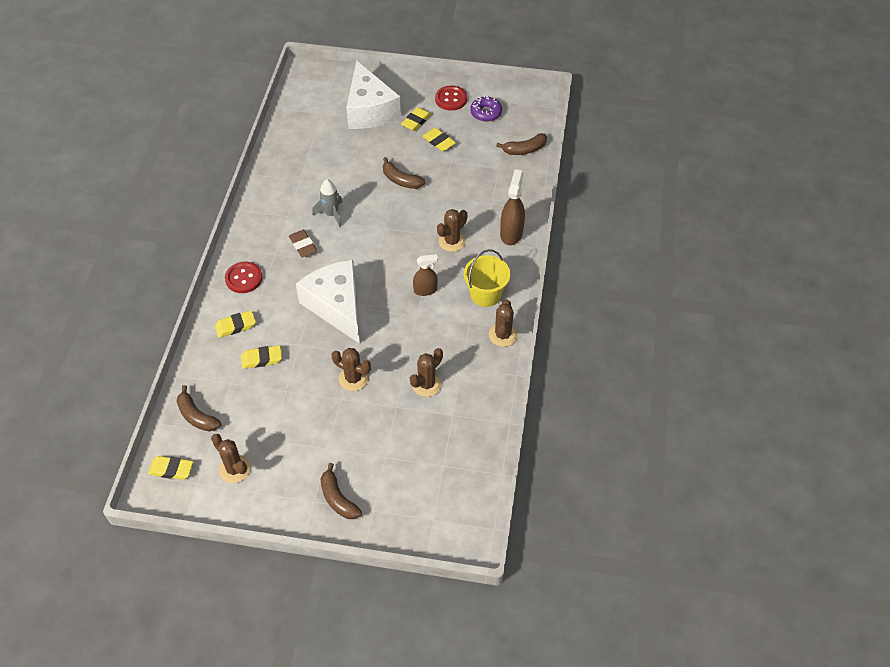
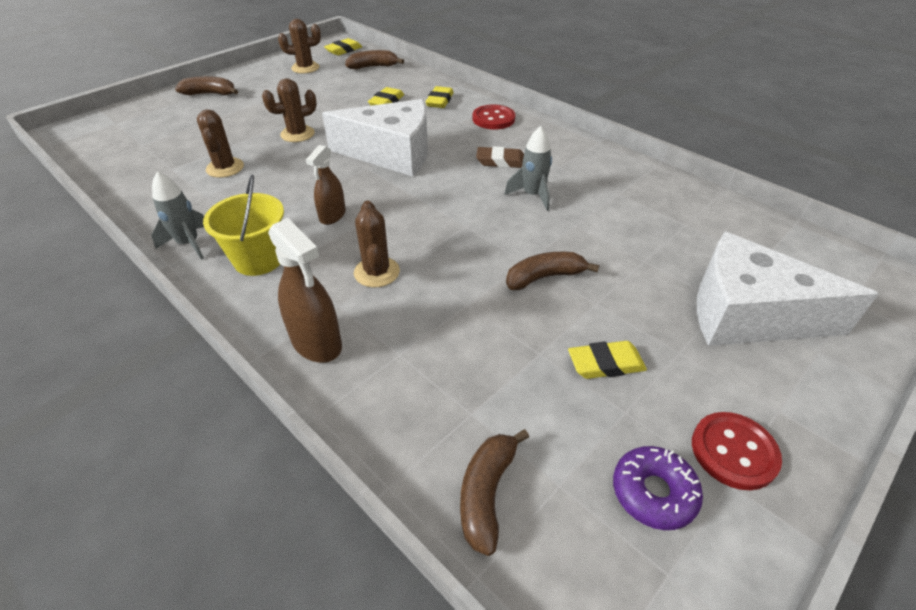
camera: 125 degrees right, 10 degrees down
yellow eraser [401,107,431,131] -> none
brown cactus [489,299,518,347] -> grey rocket [151,172,204,260]

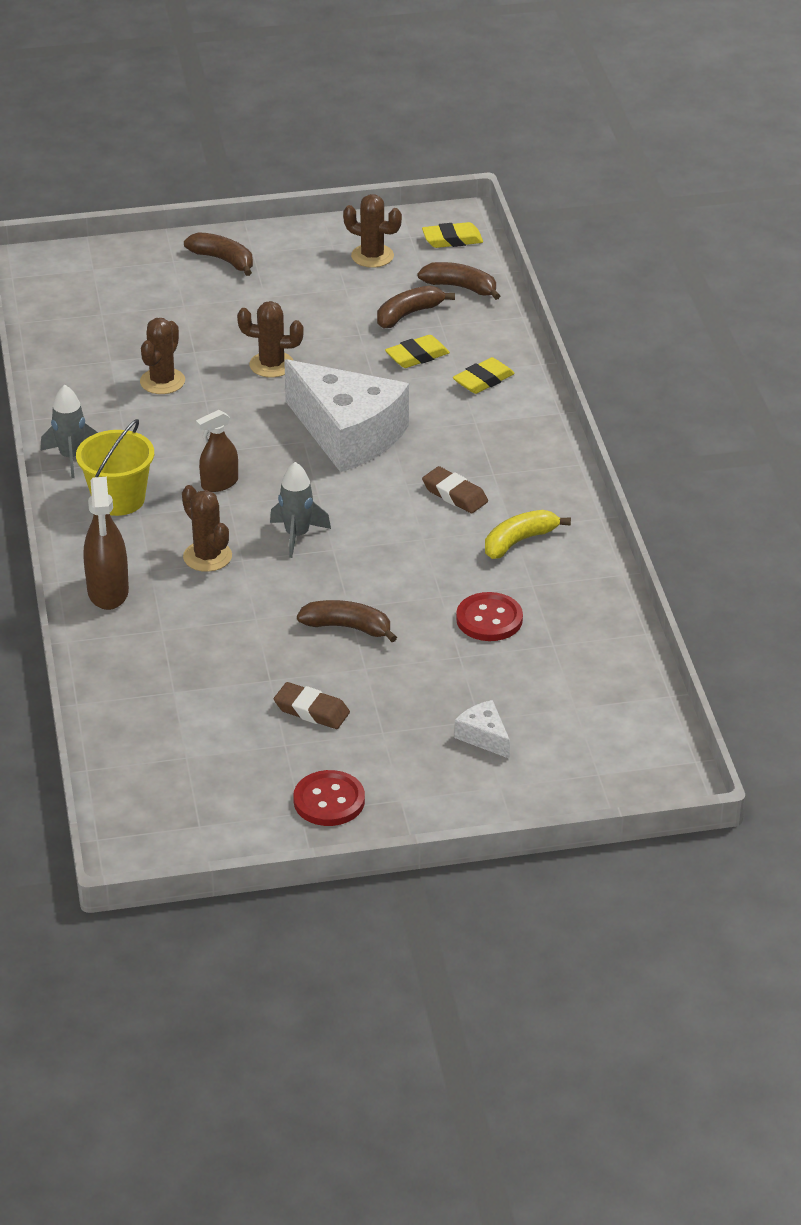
camera: 35 degrees right, 5 degrees down
brown cactus [354,201,400,287] -> brown cactus turned 60 degrees counterclockwise [182,485,232,572]
brown banana [460,429,529,556] -> brown banana moved to [377,286,455,329]
red button [472,105,515,129] -> red button moved to [456,592,523,641]
grey rocket [504,126,552,211] -> grey rocket moved to [270,462,331,558]
yellow eraser [568,341,647,379] -> brown eraser [274,682,350,729]
purple donut [613,446,703,530] -> none
white cheese [697,232,879,346] -> white cheese [455,700,510,759], size x0.42
none -> yellow banana [485,510,571,559]

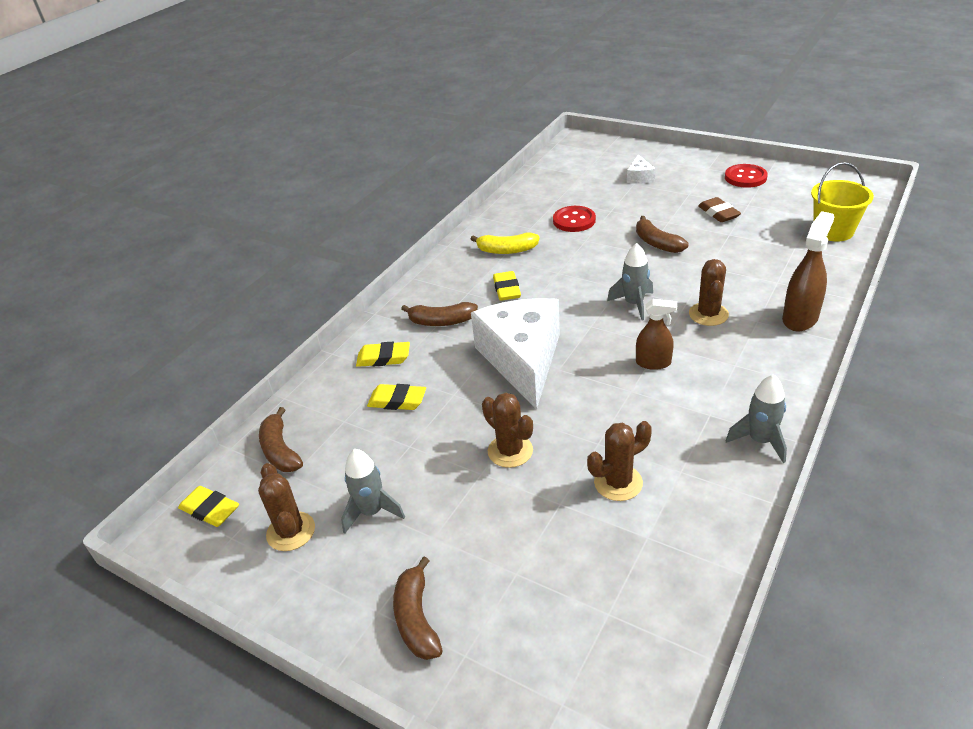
camera: 135 degrees left, 0 degrees up
yellow bucket [76,419,154,516] -> yellow bucket moved to [811,162,874,242]
brown banana [377,286,455,329] -> brown banana moved to [401,302,478,326]
brown eraser [422,466,488,513] -> yellow eraser [493,271,521,301]
none -> grey rocket [341,449,405,534]

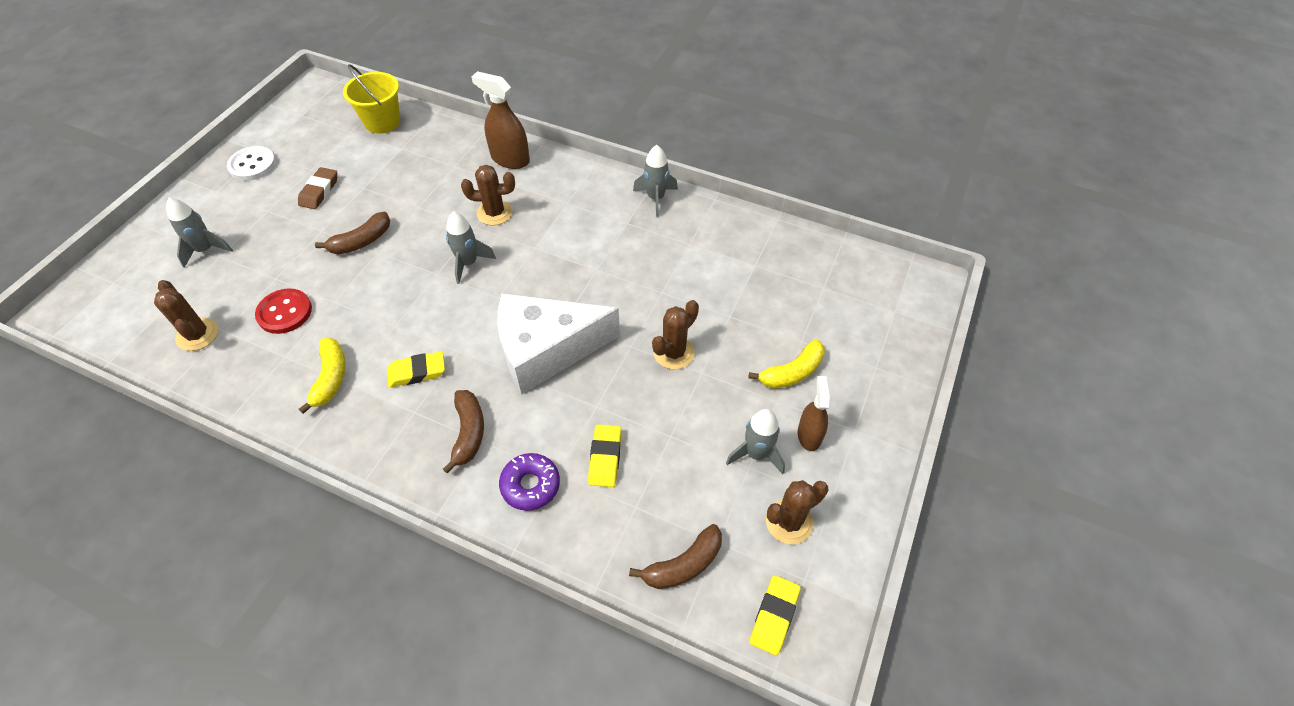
camera: 100 degrees left, 15 degrees up
yellow eraser [356,342,410,367] -> purple donut [499,453,560,511]
brown banana [393,556,443,660] -> none
brown cactus [587,421,652,501] -> brown cactus moved to [154,280,218,351]
white cheese [627,154,656,184] -> grey rocket [166,198,233,268]
brown spray bottle [636,299,677,370] -> brown spray bottle moved to [798,376,831,451]
brown eraser [698,197,741,222] -> brown eraser turned 45 degrees counterclockwise [298,167,337,209]
red button [725,164,768,188] -> white button [227,146,276,181]
none -> yellow banana [748,339,825,389]

